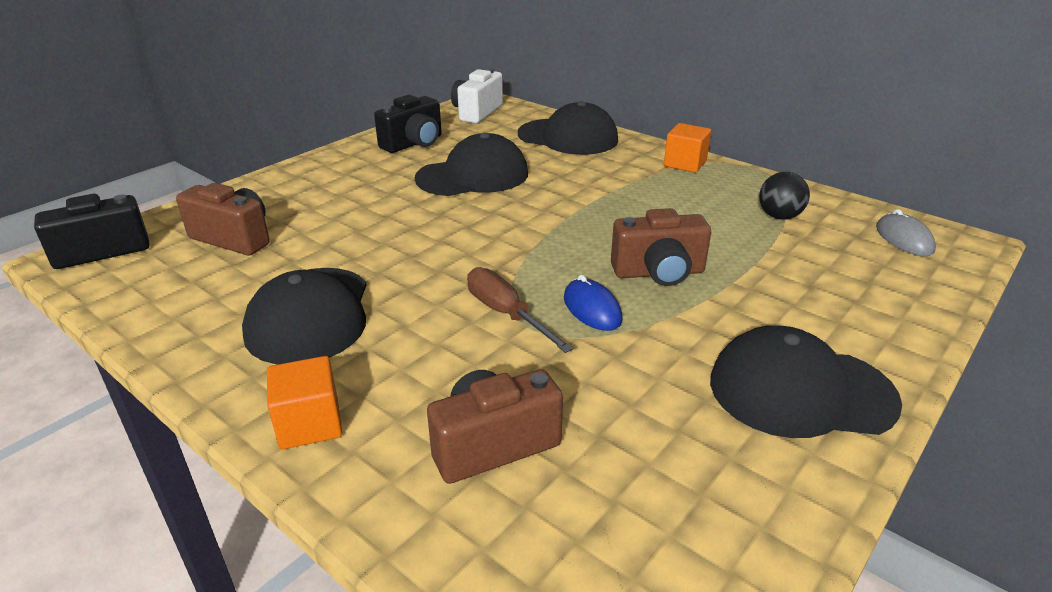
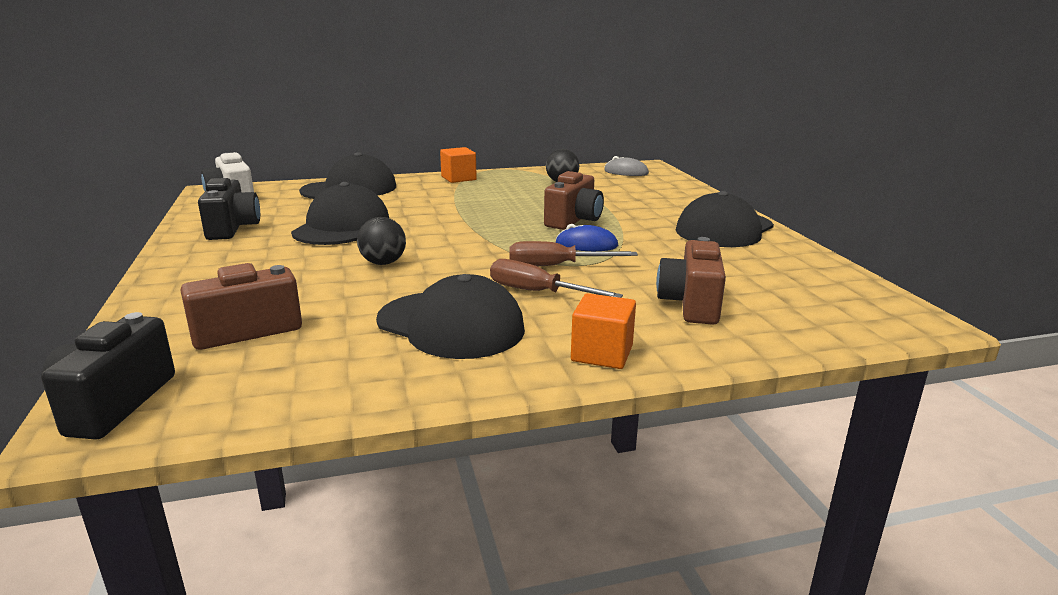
camera: 55 degrees left, 10 degrees down
none -> black ball [357,217,406,265]
none -> brown screwdriver [490,259,623,298]

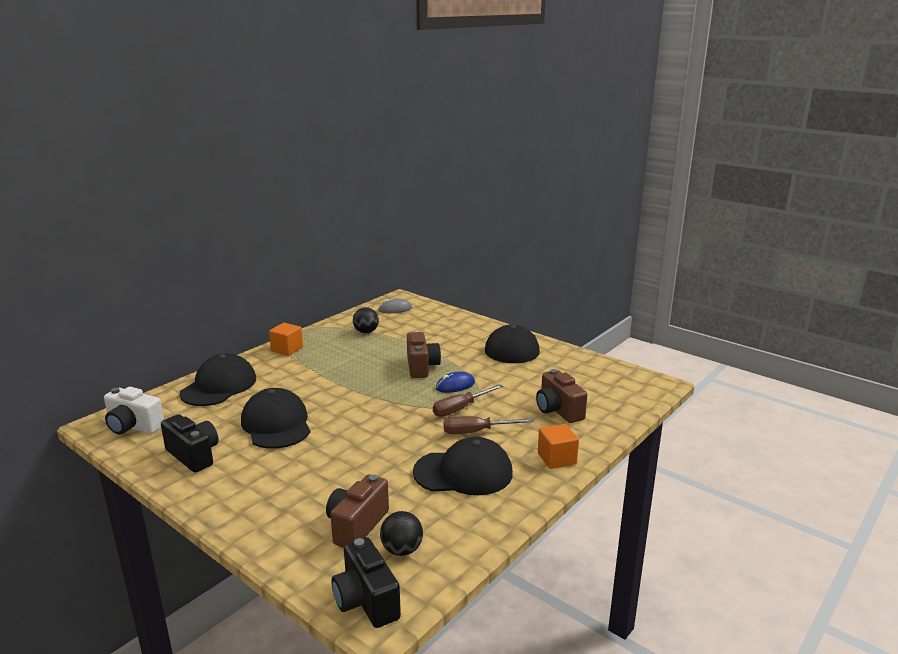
camera: 35 degrees left, 0 degrees up
black ball [357,217,406,265] -> black ball moved to [380,511,423,556]

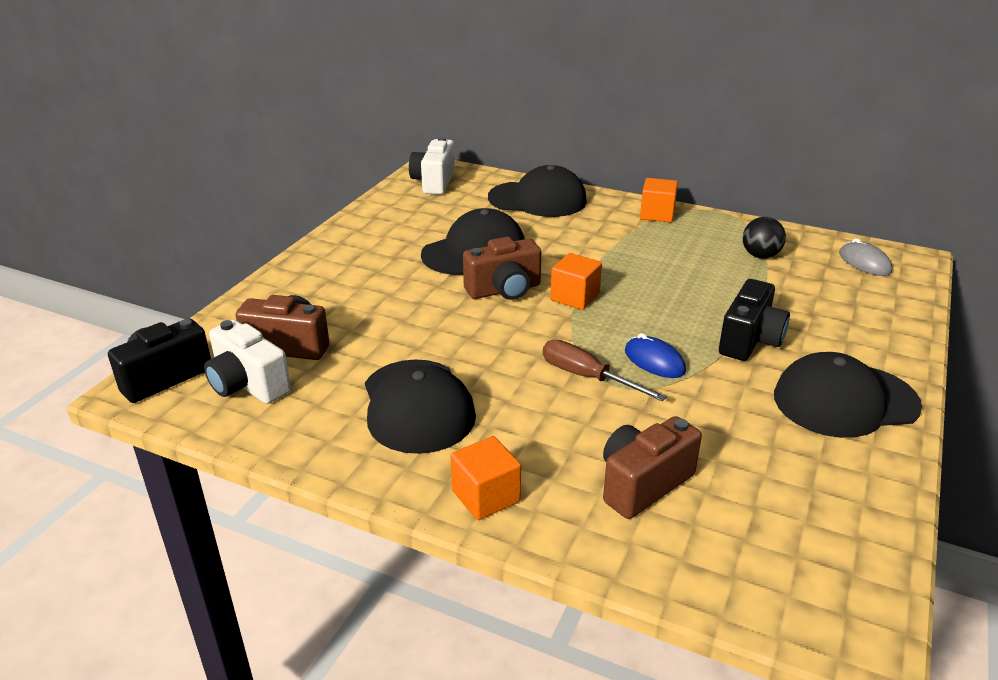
camera: 75 degrees right, 10 degrees up
black camera [161,414,219,473] -> black camera moved to [719,279,790,361]
black ball [380,511,423,556] -> white camera [204,320,291,404]
brown camera [407,332,441,378] -> brown camera moved to [463,237,541,300]
brown screwdriver [443,416,533,434] -> none
none -> orange cube [550,253,602,310]

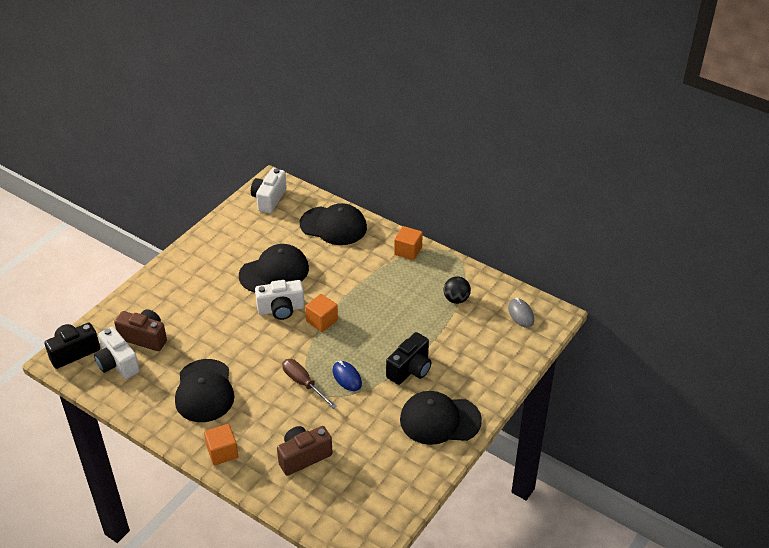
camera: 10 degrees right, 10 degrees up
brown camera [463,237,541,300] -> white camera [255,280,305,320]

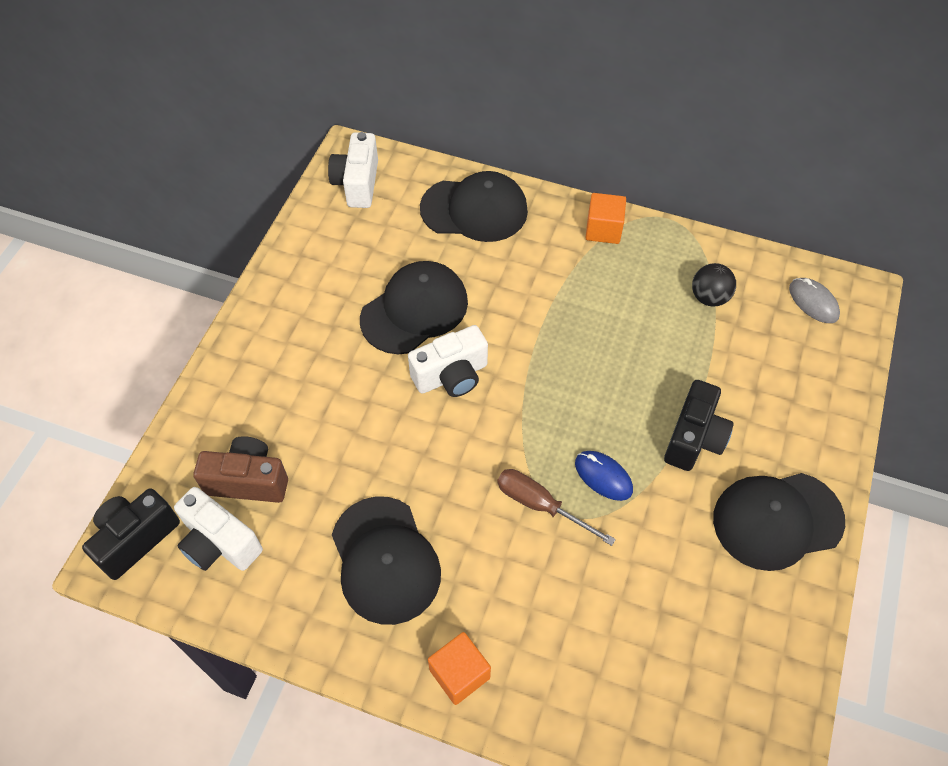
camera: 15 degrees left, 15 degrees up
brown camera [277,426,333,476] -> none
orange cube [305,294,338,332] -> none

